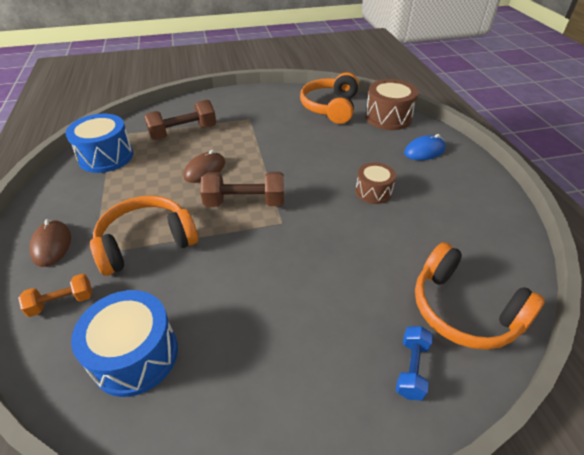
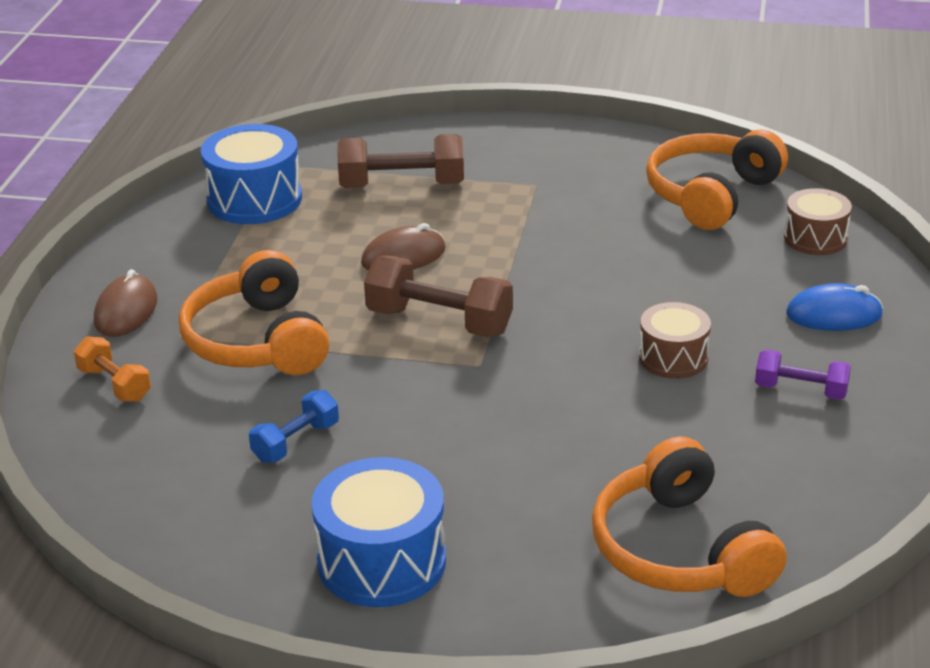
camera: 25 degrees right, 10 degrees down
orange dumbbell [18,274,92,317] -> orange dumbbell turned 45 degrees clockwise [74,336,151,402]
blue drum [71,290,178,397] -> blue drum moved to [312,457,446,607]
orange headphones [90,195,198,276] -> orange headphones turned 105 degrees counterclockwise [179,250,329,375]
brown drum [365,79,418,130] -> brown drum [784,188,852,255], size x0.63
blue dumbbell [396,326,433,401] -> blue dumbbell moved to [249,390,339,463]
none -> purple dumbbell [755,350,851,400]

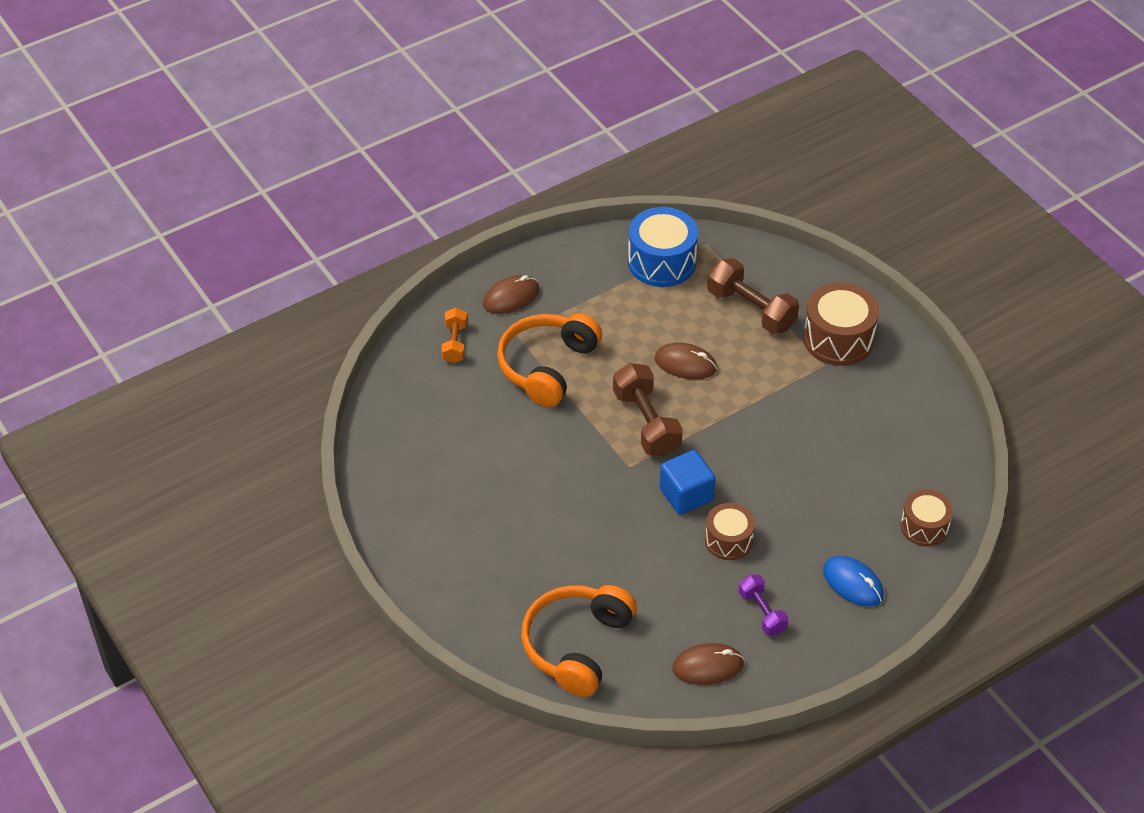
camera: 45 degrees right, 15 degrees up
blue dumbbell [249,390,339,463] -> none
blue drum [312,457,446,607] -> none
orange headphones [646,130,788,230] -> none
none -> blue cube [660,450,715,515]
none -> brown mouse [672,643,744,685]
none -> brown drum [803,282,879,366]

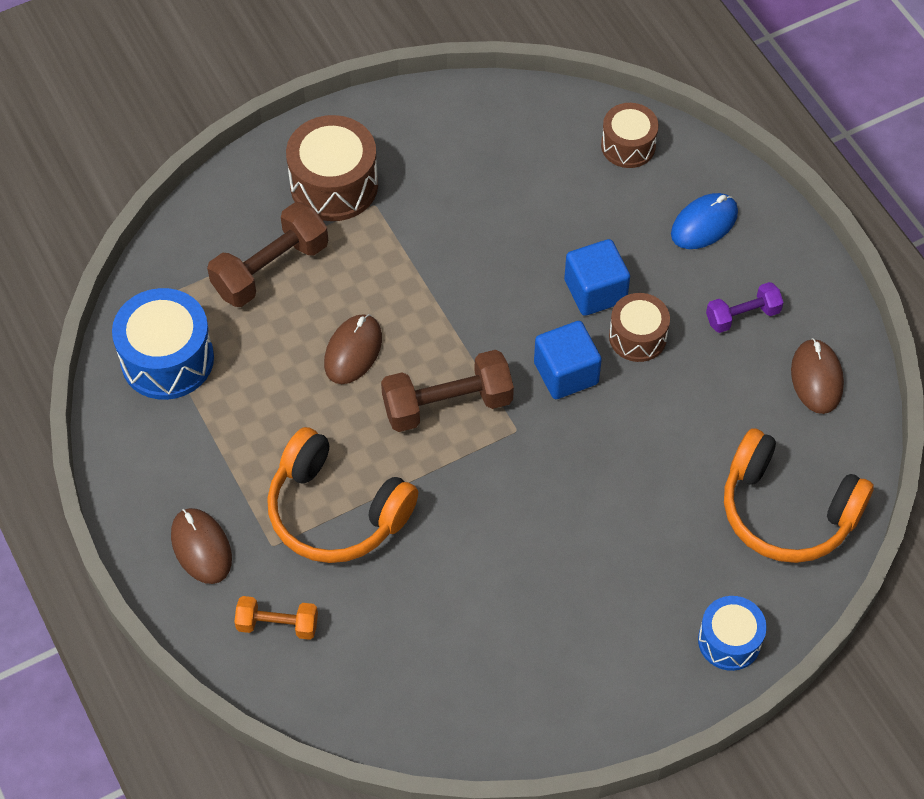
camera: 85 degrees left, 10 degrees up
none -> blue cube [564,239,630,316]
none -> blue drum [698,596,766,671]

